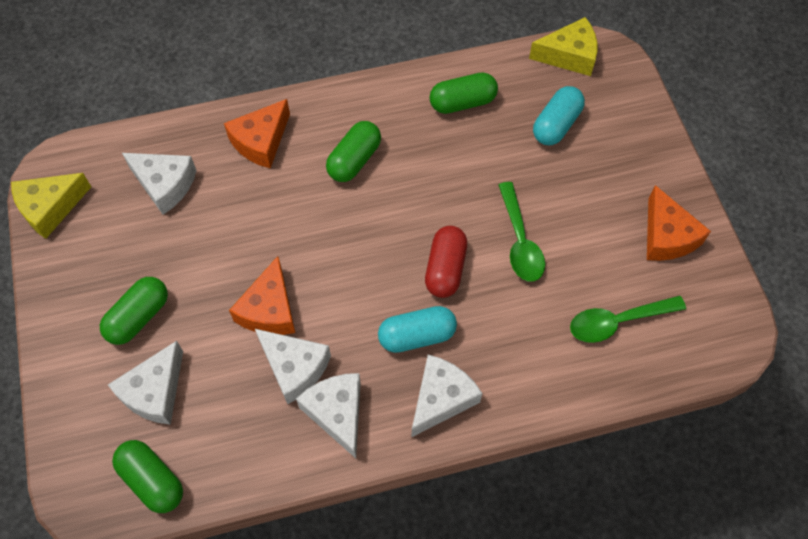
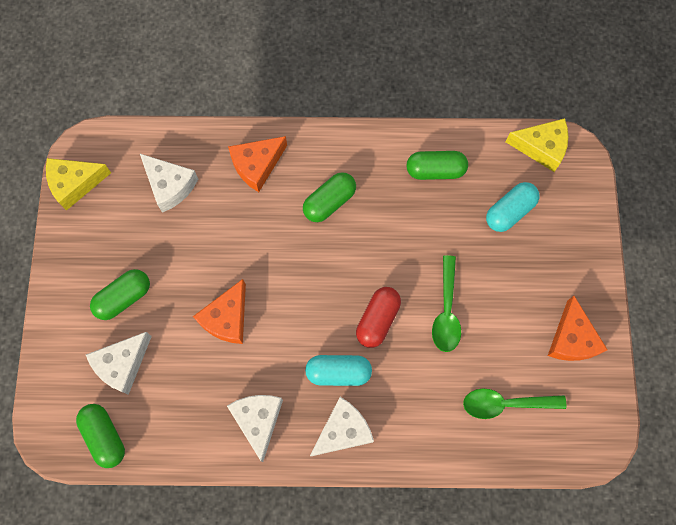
camera: 15 degrees right, 10 degrees up
white cheese [255,329,331,404] -> none

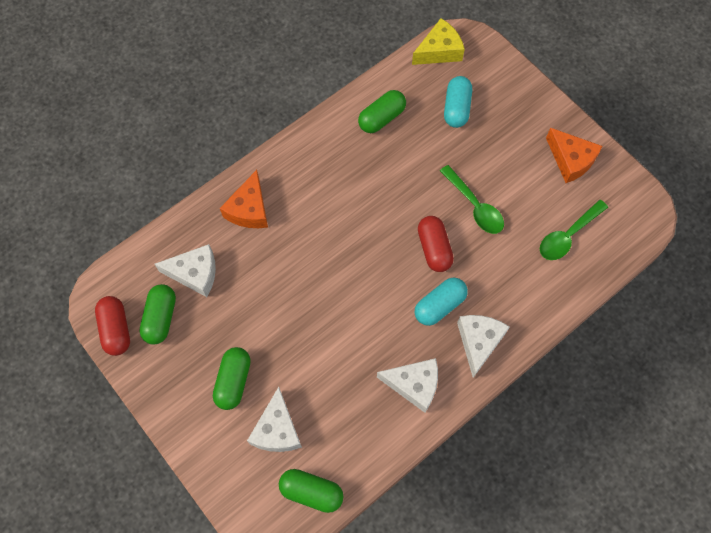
camera: 40 degrees left, 5 degrees down
yellow cheese [46,158,111,211] -> red capsule [95,296,130,356]
orange cheese [193,279,246,344] -> none
white cheese [227,395,283,462] -> white cheese turned 150 degrees clockwise [377,358,438,413]
green capsule [303,172,356,222] -> green capsule moved to [139,284,176,345]

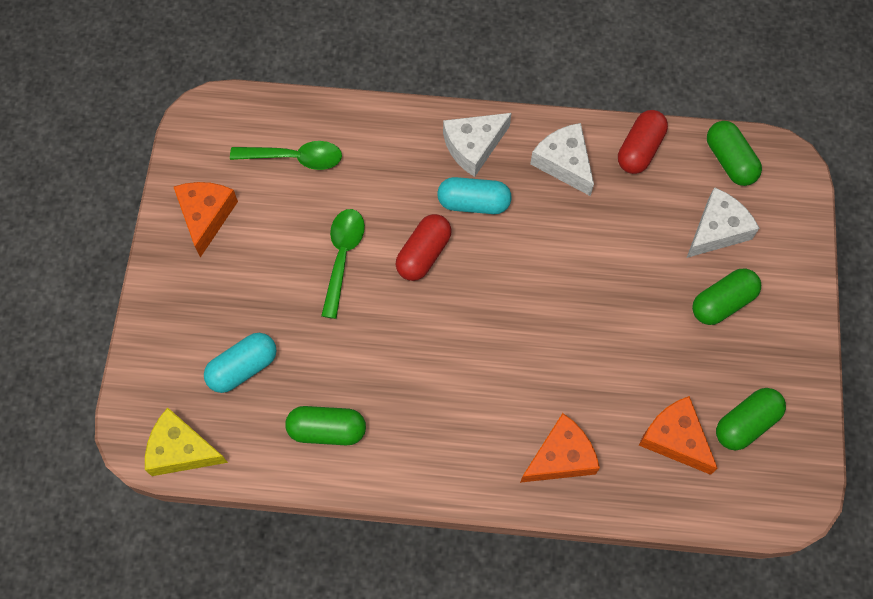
camera: 135 degrees left, 0 degrees up
red capsule [95,296,130,356] -> red capsule moved to [618,110,668,174]
white cheese [154,244,216,297] -> orange cheese [639,396,718,475]

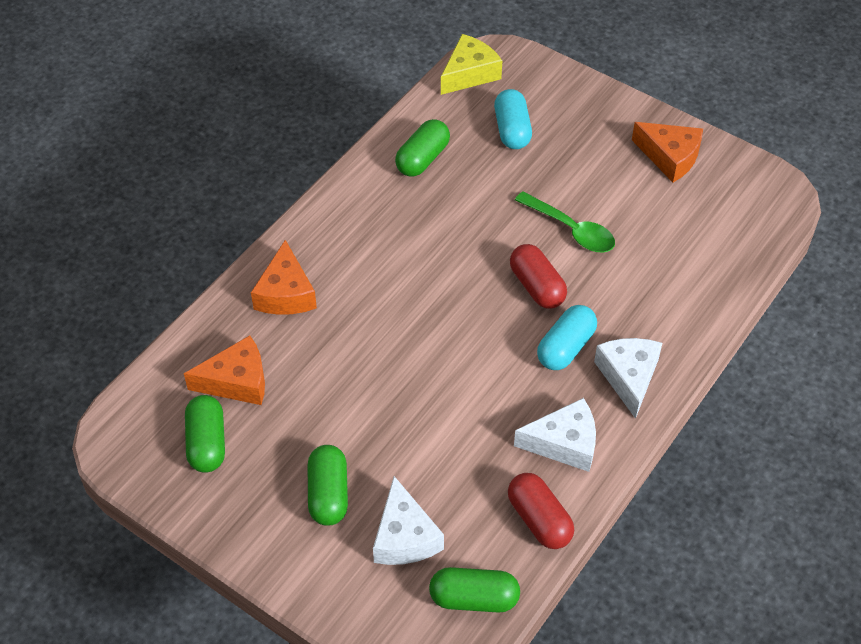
camera: 120 degrees right, 15 degrees down
green spoon [230,141,342,170] -> none

